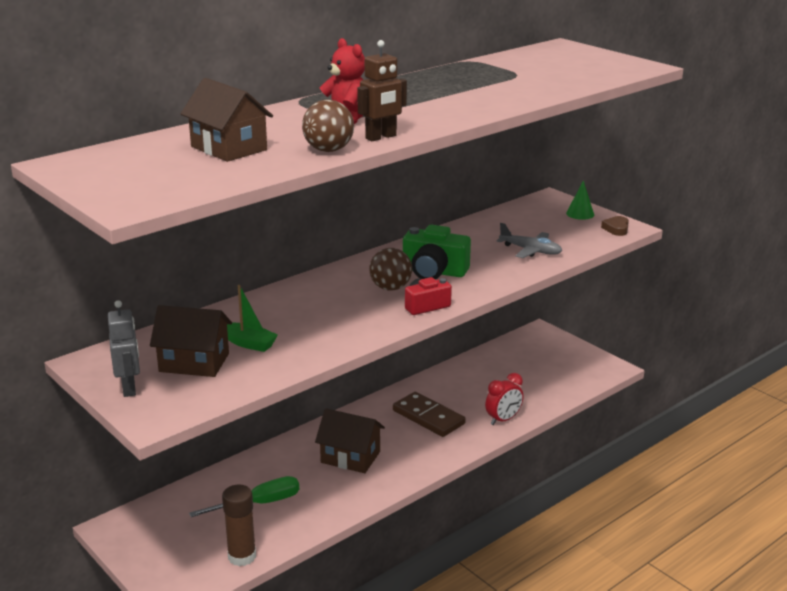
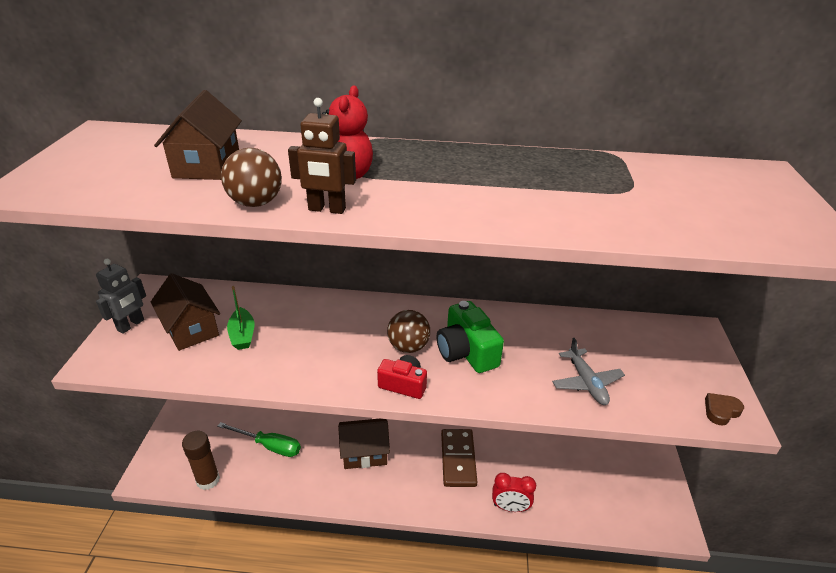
camera: 45 degrees right, 10 degrees up
brown house [315,408,385,473] -> brown house turned 75 degrees counterclockwise [338,419,390,469]
green cone [566,181,594,220] -> none

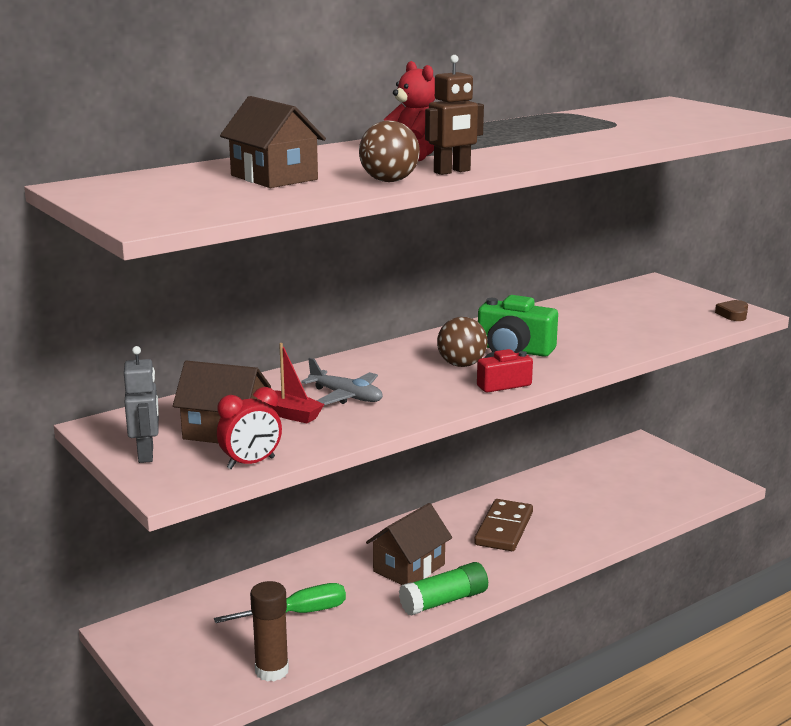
camera: 40 degrees left, 15 degrees down
green boat [227,286,255,350] -> red boat [266,343,324,424]
brown domino [441,429,477,487] -> brown domino turned 60 degrees clockwise [474,499,533,551]
red clock [492,473,536,512] -> red clock moved to [217,387,282,469]
grey plane [552,338,625,405] -> grey plane moved to [301,358,383,405]
none -> green glue stick [399,562,488,616]

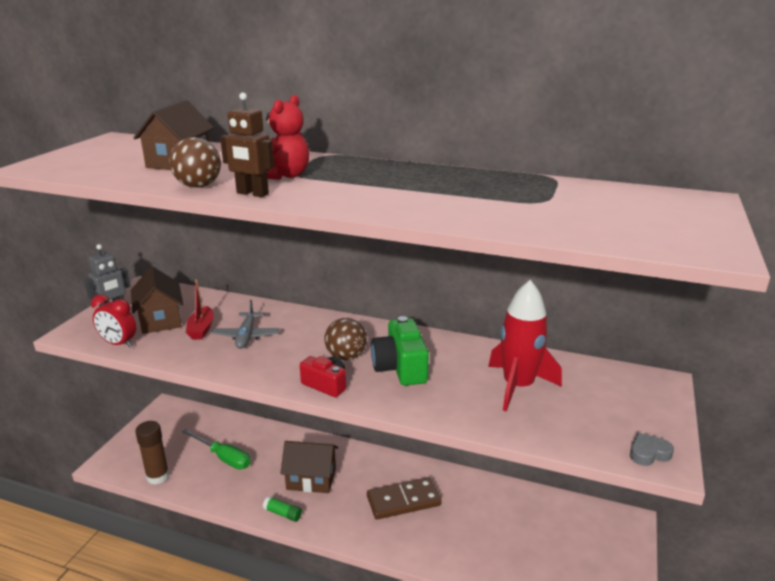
camera: 55 degrees right, 5 degrees up
green glue stick [399,562,488,616] -> green glue stick [263,496,302,522], size x0.57
brown heart [715,300,748,321] -> grey heart [630,433,674,466]
none -> red rocket [488,280,562,412]

